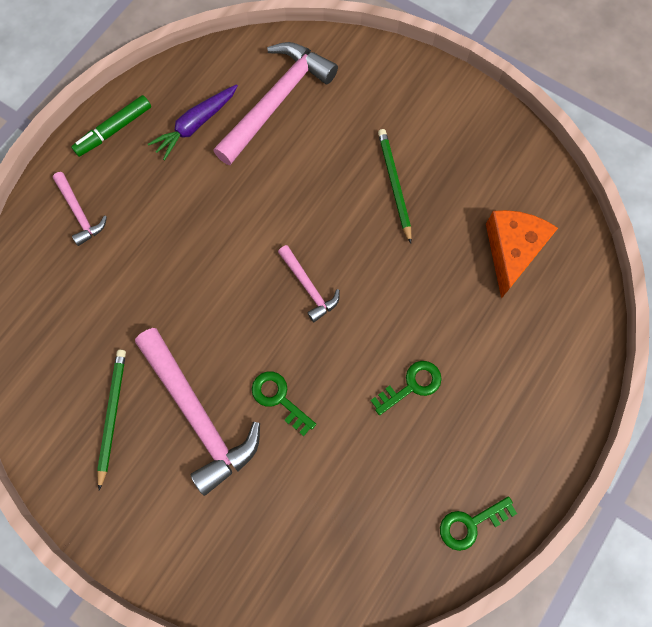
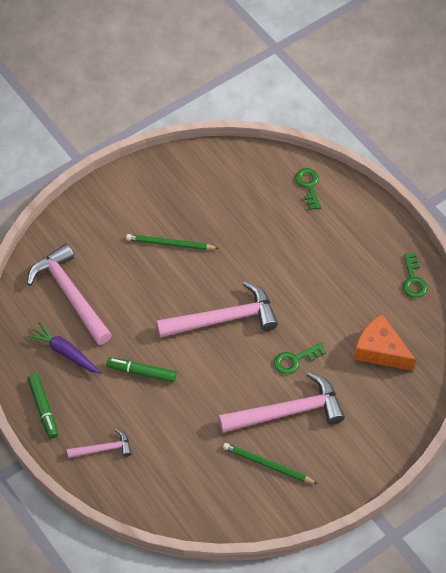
camera: 70 degrees left, 15 degrees down
purple carrot [148,84,238,160] -> purple carrot turned 150 degrees clockwise [27,322,101,373]
pink hammer [278,245,340,322] -> pink hammer [156,282,278,338], size x1.96
green key [370,361,442,415] -> green key moved to [295,168,321,210]
orange cheese [486,210,558,299] -> orange cheese moved to [354,314,416,371]
none -> green marker [106,358,177,382]

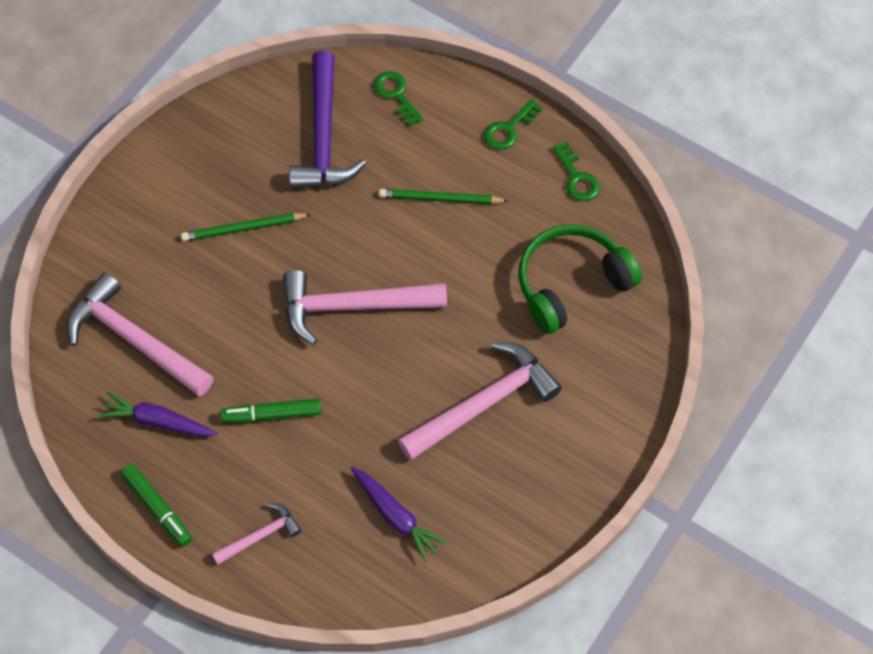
camera: 20 degrees left, 5 degrees up
pink hammer [156,282,278,338] -> pink hammer turned 150 degrees counterclockwise [283,270,447,345]
green pencil [223,443,318,484] -> green pencil moved to [379,189,508,205]
green key [274,343,326,374] -> green key moved to [484,99,543,150]
orange cheese [354,314,416,371] -> green headphones [518,224,642,334]
none -> purple hammer [289,51,366,189]
none -> purple carrot [350,467,447,562]

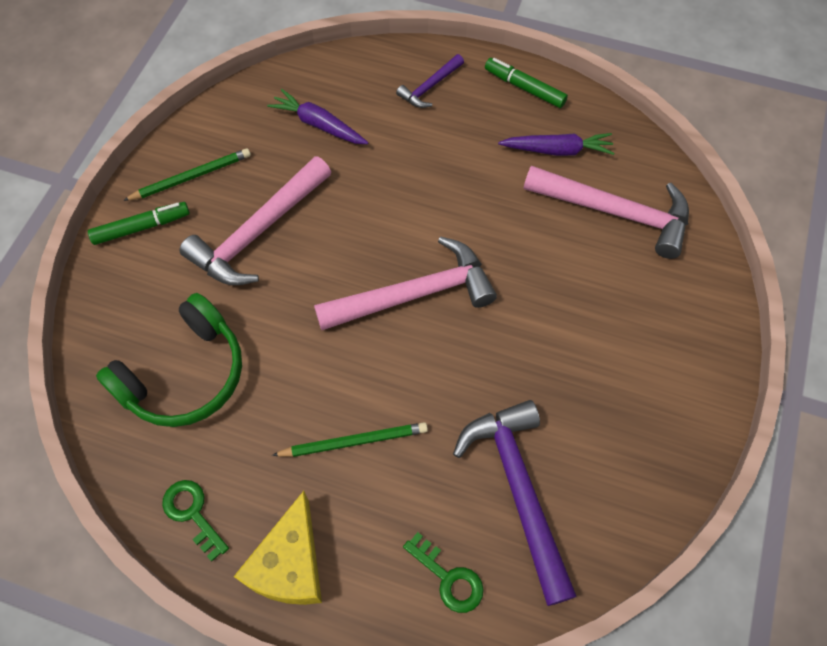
camera: 165 degrees right, 0 degrees up
green pencil [181,213,311,241] -> green pencil moved to [123,148,251,201]
pink hammer [212,503,301,565] -> purple hammer [396,54,464,108]
green marker [221,398,321,423] -> green marker moved to [88,202,190,245]
green key [484,99,543,150] -> yellow cheese [234,491,322,605]

